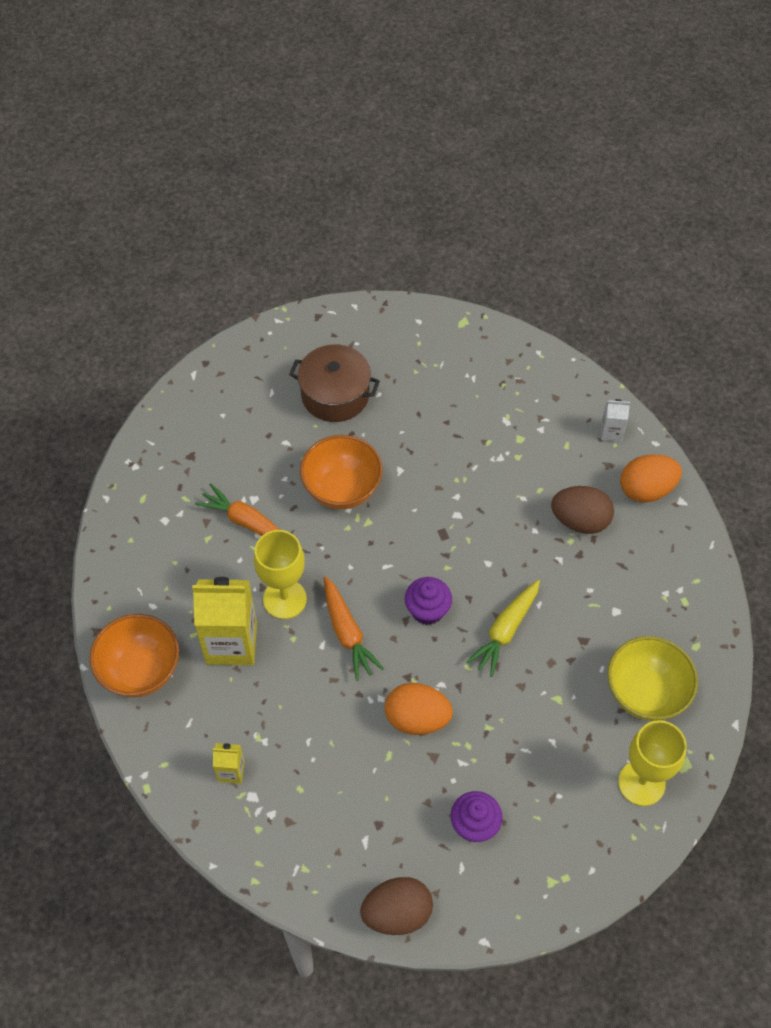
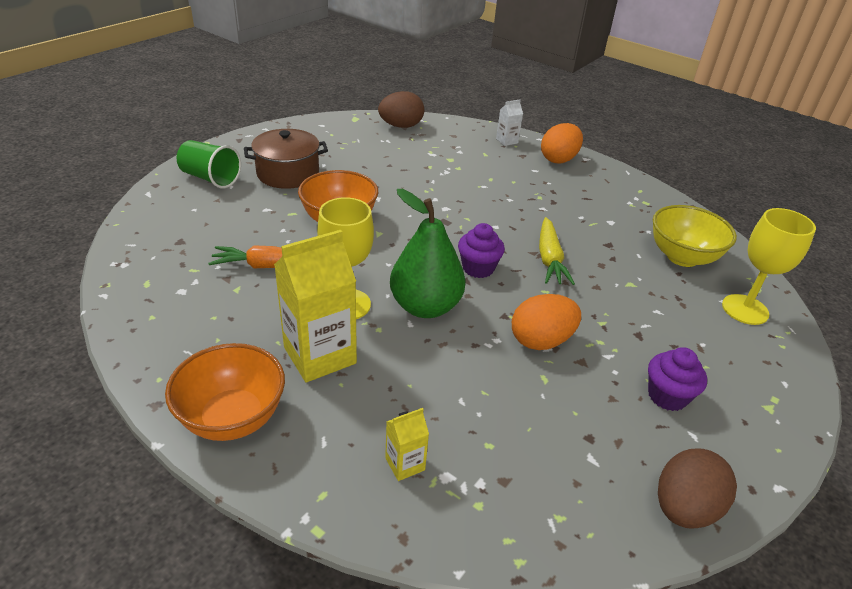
camera: 35 degrees left, 20 degrees down
orange carrot [324,576,384,681] -> green pear [390,189,466,318]
brown egg [551,486,614,534] -> brown egg moved to [378,91,424,128]
none -> green cup [177,140,241,188]

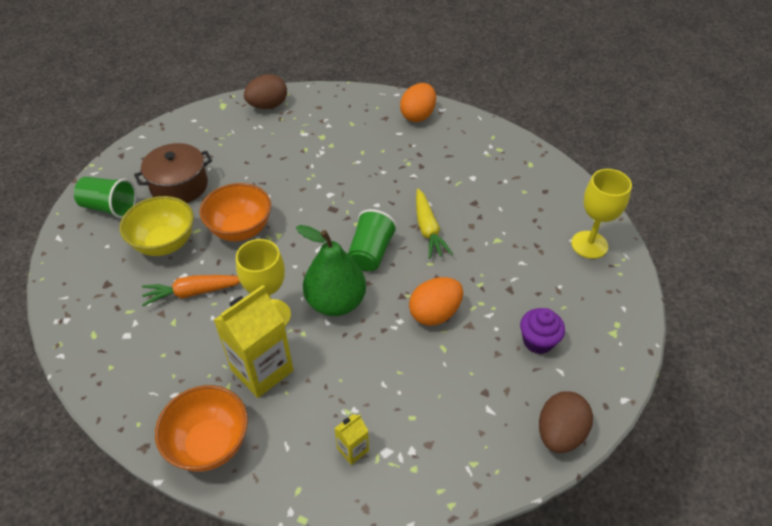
camera: 10 degrees left, 10 degrees up
purple cupcake [458,223,505,278] -> green cup [348,209,397,271]
white carton [496,99,523,146] -> none
yellow bowl [653,205,737,267] -> yellow bowl moved to [120,196,194,256]

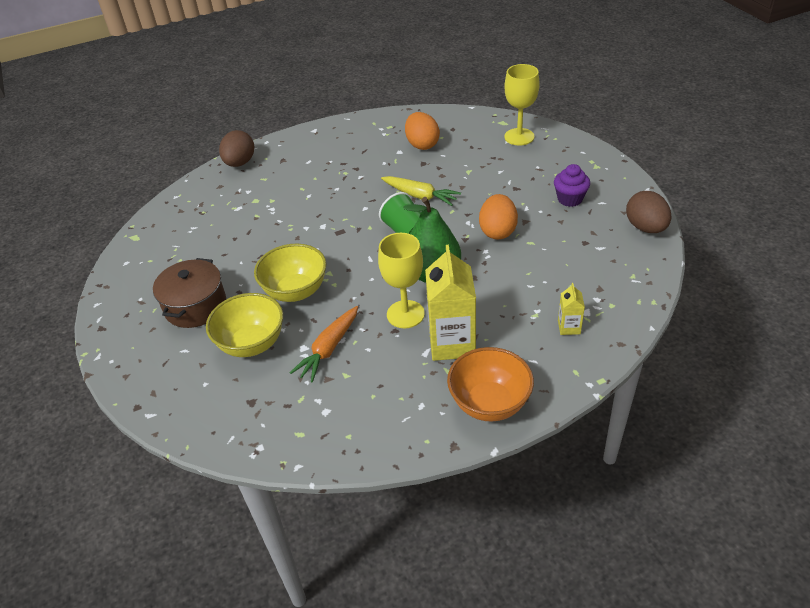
camera: 45 degrees left, 5 degrees down
green cup [74,177,136,218] -> none
orange bowl [200,183,271,241] -> yellow bowl [254,244,326,302]
brown egg [244,74,287,109] -> brown egg moved to [219,130,255,167]
orange egg [400,83,436,122] -> orange egg moved to [405,112,440,150]

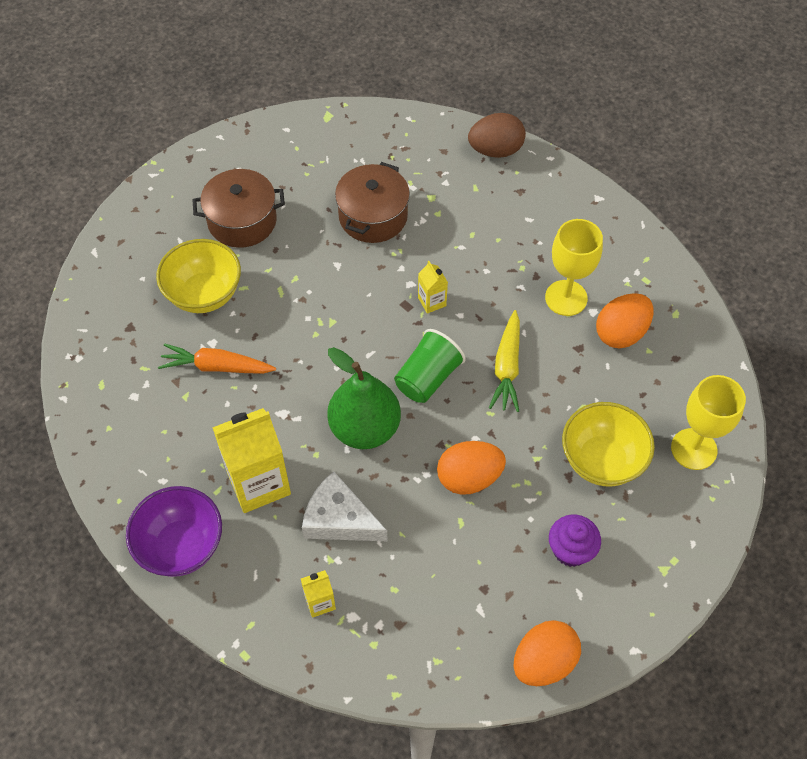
camera: 65 degrees right, 15 degrees up
yellow bowl [254,244,326,302] -> yellow bowl moved to [562,402,655,487]
yellow goblet [378,233,425,328] -> yellow goblet moved to [545,219,603,316]
orange bowl [447,347,534,421] -> purple bowl [126,486,222,577]
brown egg [626,191,671,233] -> orange egg [514,620,581,686]
none -> white cheese [302,471,387,541]
none -> brown pot [335,162,410,243]
none -> yellow carton [418,261,448,314]

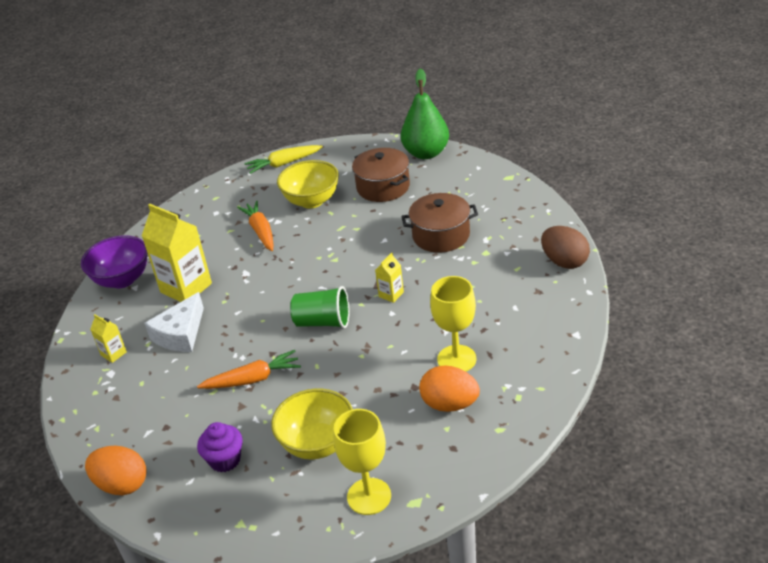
camera: 65 degrees right, 20 degrees down
white cheese [302,471,387,541] -> white cheese turned 150 degrees counterclockwise [144,292,204,352]
green pear [327,347,401,449] -> green pear moved to [401,68,449,159]
orange egg [437,441,506,495] -> orange carrot [197,350,301,389]
yellow carrot [489,310,520,412] -> yellow carrot moved to [244,145,323,174]

